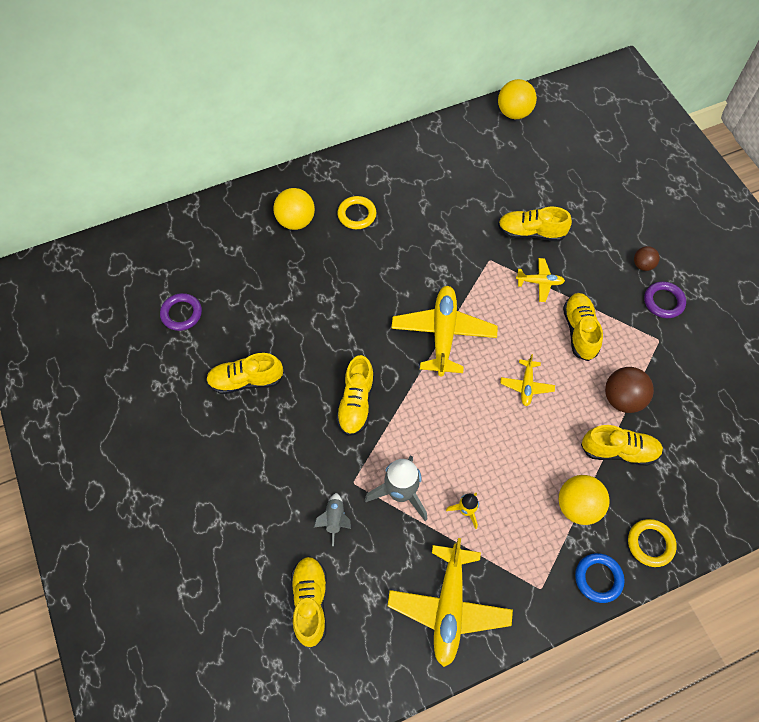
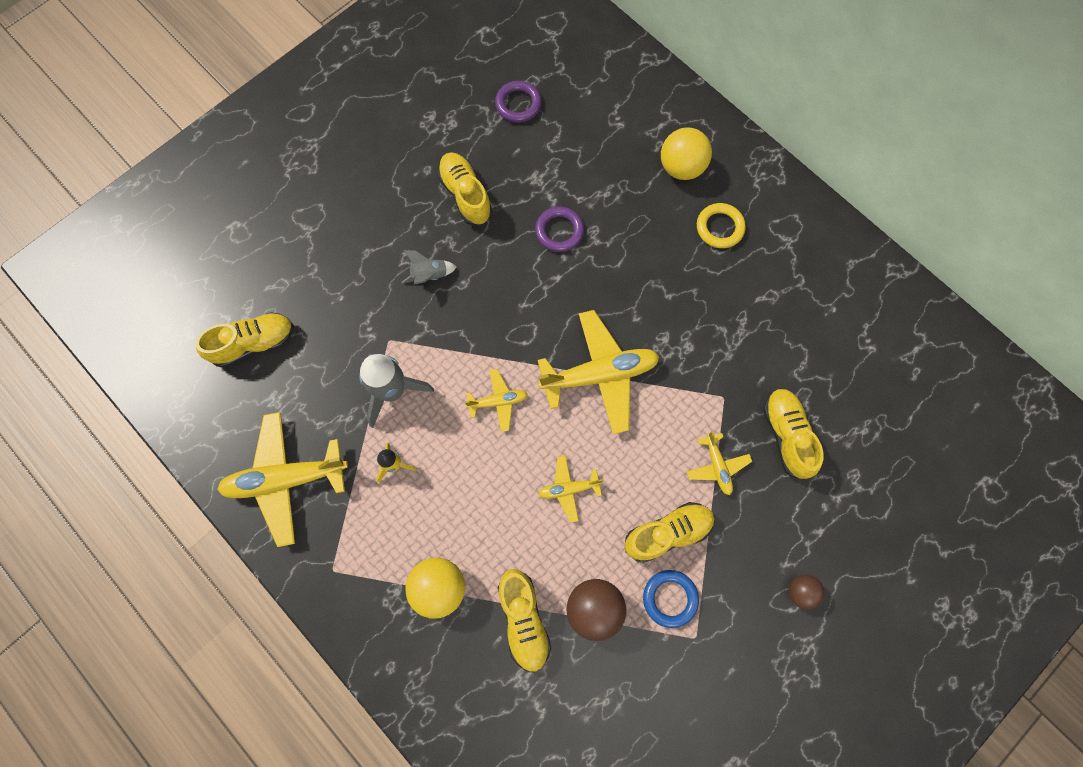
camera: 70 degrees right, 10 degrees up
grey rocket [314,493,351,546] -> grey rocket moved to [402,250,457,285]
yellow shoe [336,355,374,436] -> none
yellow ball [498,79,537,119] -> none
blue ring [575,553,625,603] -> blue ring moved to [643,570,699,628]
yellow ring [628,519,677,567] -> none
purple ring [644,281,686,318] -> purple ring moved to [535,207,584,252]
none -> yellow plane [465,369,528,432]

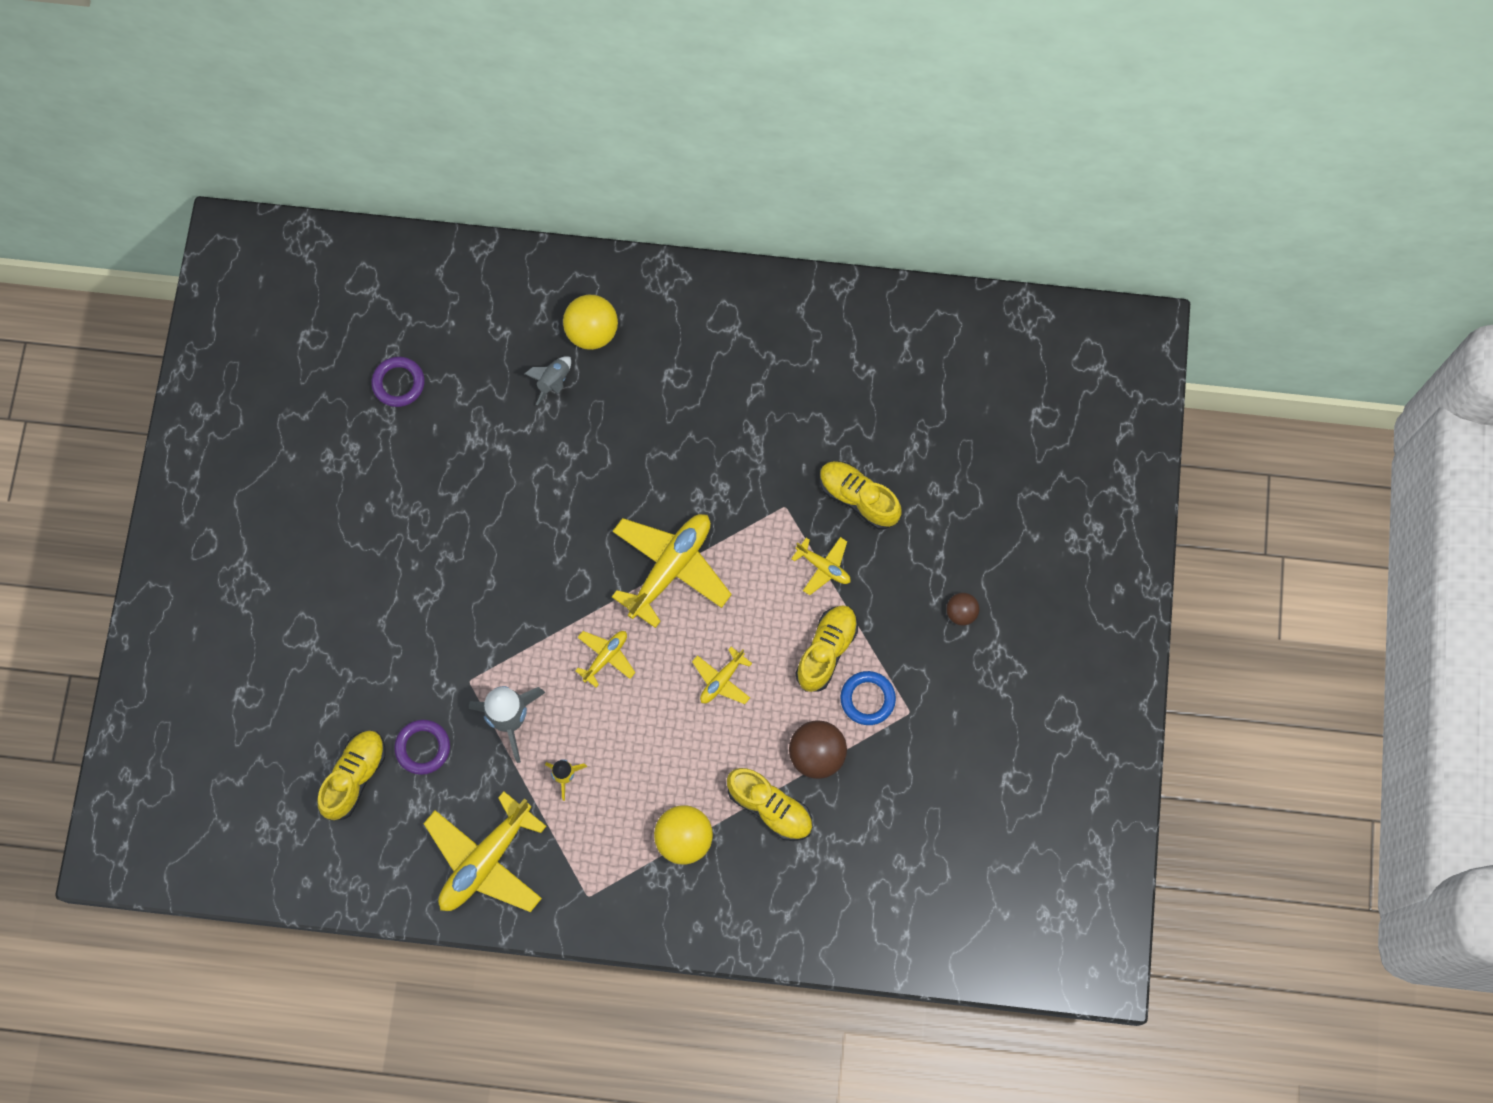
camera: 40 degrees left, 0 degrees up
grey rocket [402,250,457,285] -> grey rocket moved to [524,356,571,406]
yellow shoe [437,152,492,226] -> none
purple ring [535,207,584,252] -> purple ring moved to [394,720,450,775]
yellow ring [697,203,746,248] -> none

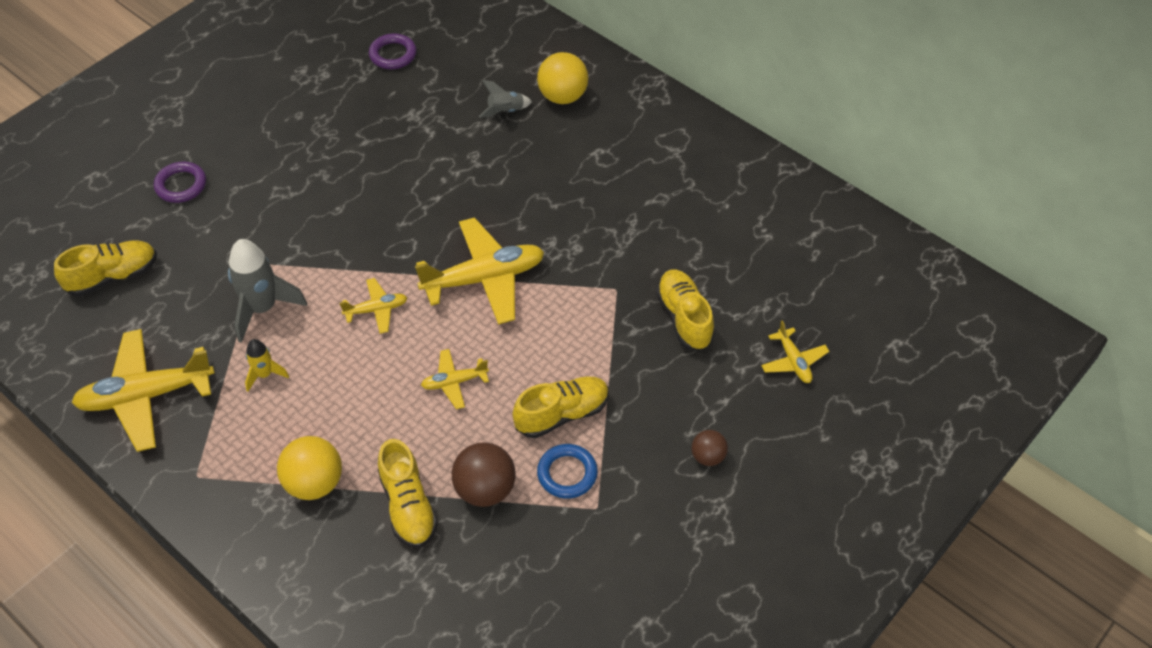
camera: 35 degrees right, 20 degrees down
purple ring [394,720,450,775] -> purple ring moved to [154,162,206,203]
yellow plane [791,537,850,595] -> yellow plane moved to [761,320,829,383]

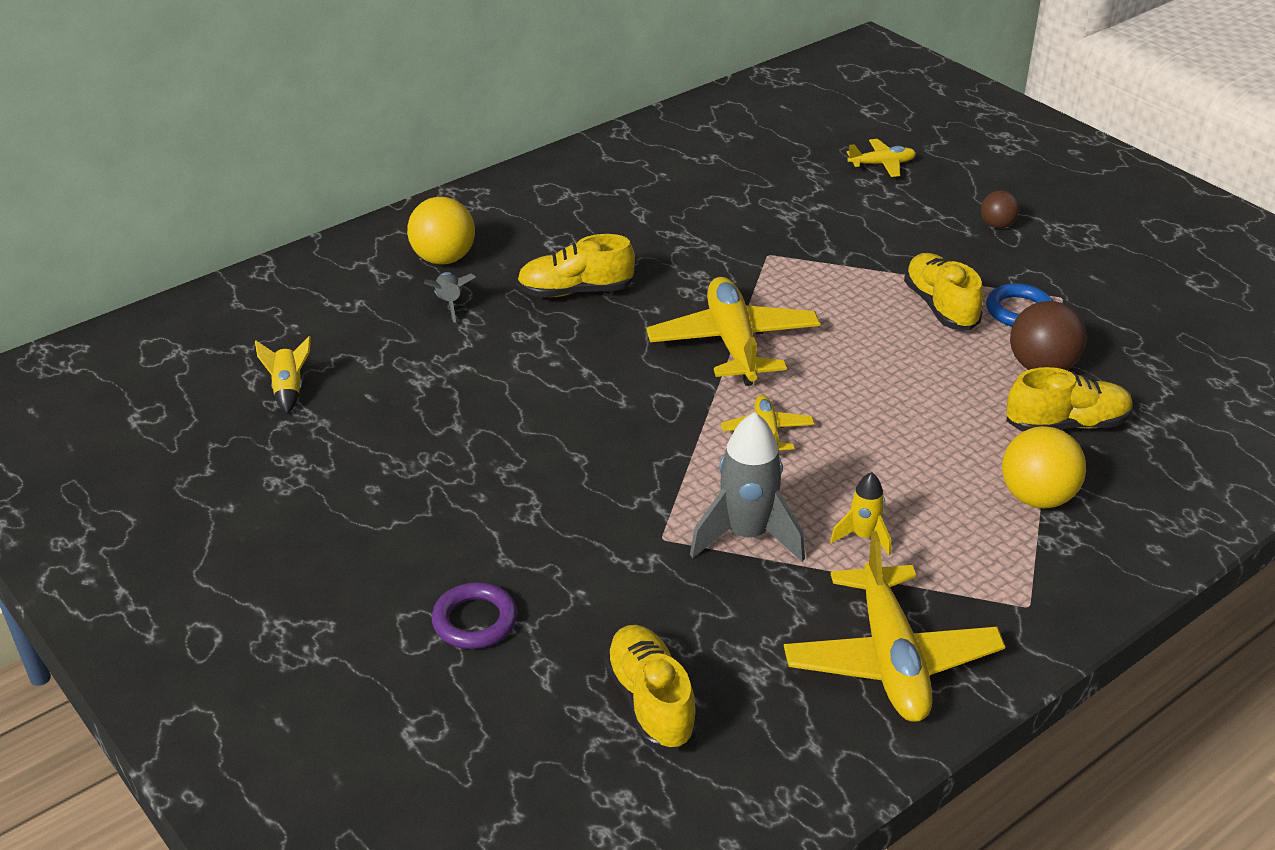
camera: 80 degrees left, 15 degrees down
purple ring [369,33,417,69] -> yellow rocket [255,336,311,414]
yellow plane [421,349,489,409] -> none
yellow shoe [656,269,715,351] -> yellow shoe moved to [517,234,635,297]

